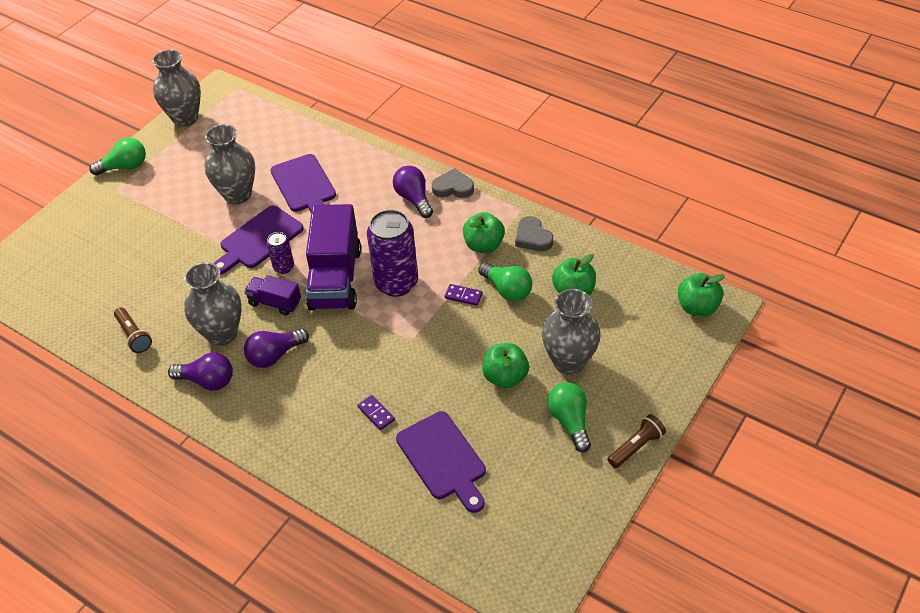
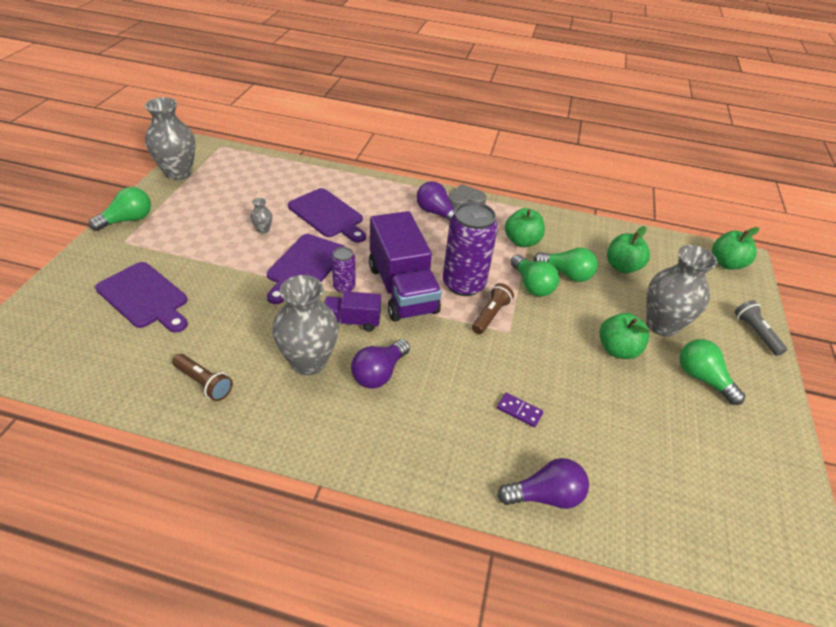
camera: 25 degrees left, 5 degrees down
purple light bulb [168,353,233,390] -> purple light bulb moved to [497,458,589,509]
grey vase [204,124,255,204] -> grey vase [250,198,272,234], size x0.42
purple cutting board [396,411,486,513] -> purple cutting board moved to [95,262,188,333]
purple domino [444,284,483,306] -> green light bulb [510,255,559,297]
grey heart [515,216,553,251] -> none
brown flashlight [608,414,666,468] -> brown flashlight moved to [472,283,514,334]
none -> grey flashlight [735,300,787,356]

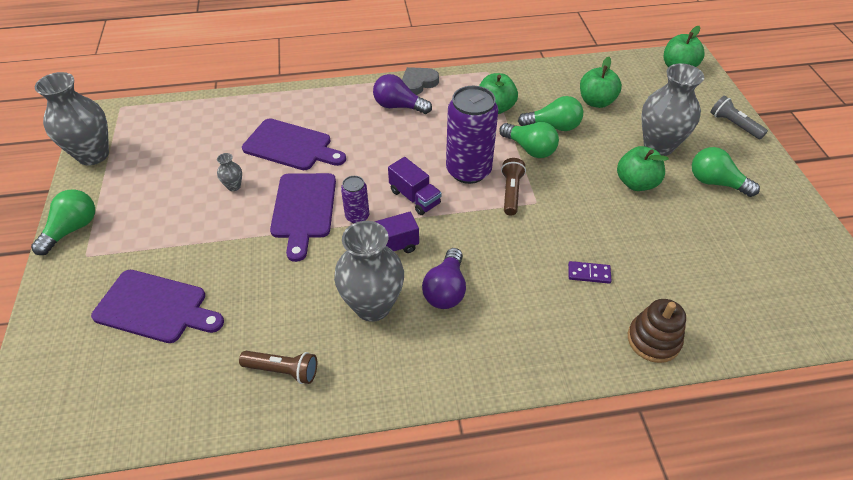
camera: 20 degrees left, 5 degrees up
purple truck [369,211,442,322] -> purple truck [388,157,442,215], size x0.51
purple light bulb [497,458,589,509] -> brown stacking toy [628,299,686,363]

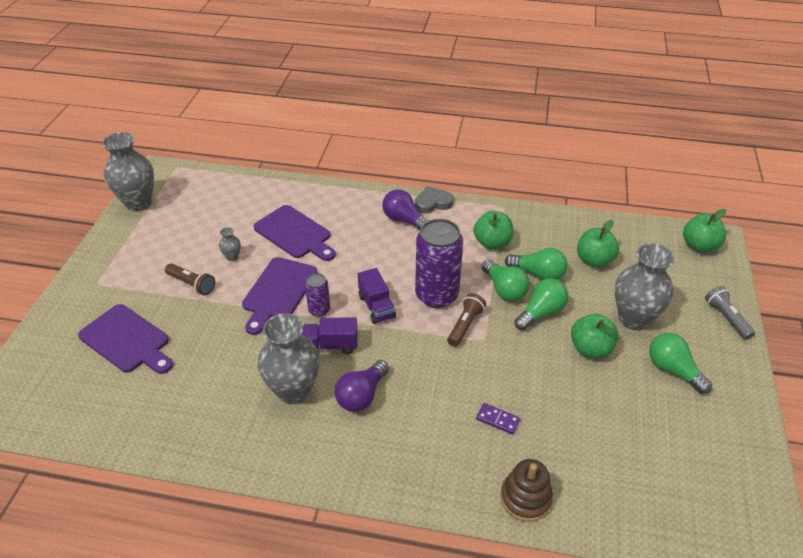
camera: 20 degrees right, 5 degrees down
green light bulb [31,190,95,255] -> green light bulb moved to [514,278,568,330]
brown flashlight [239,351,317,384] -> brown flashlight moved to [165,263,215,295]

